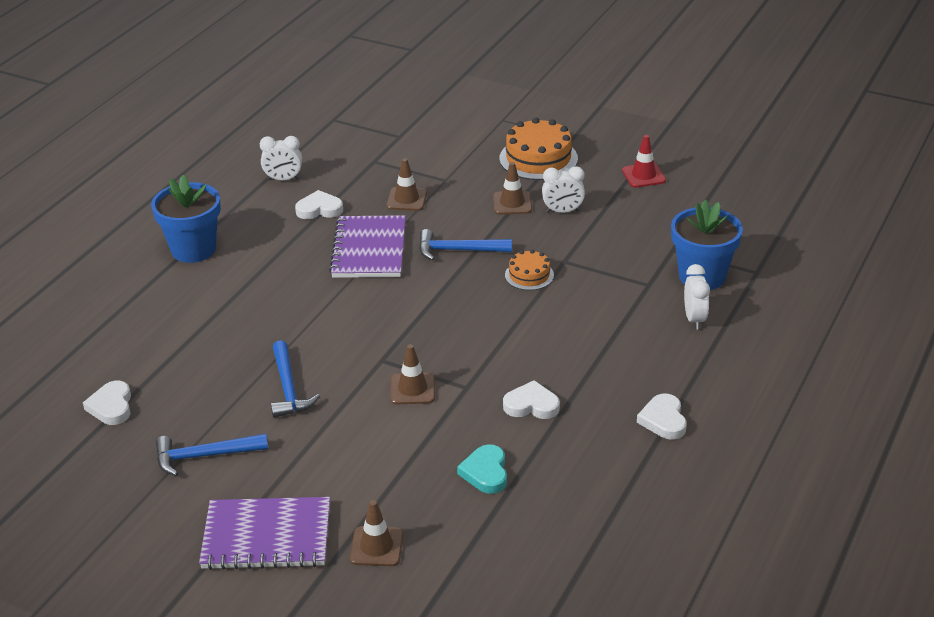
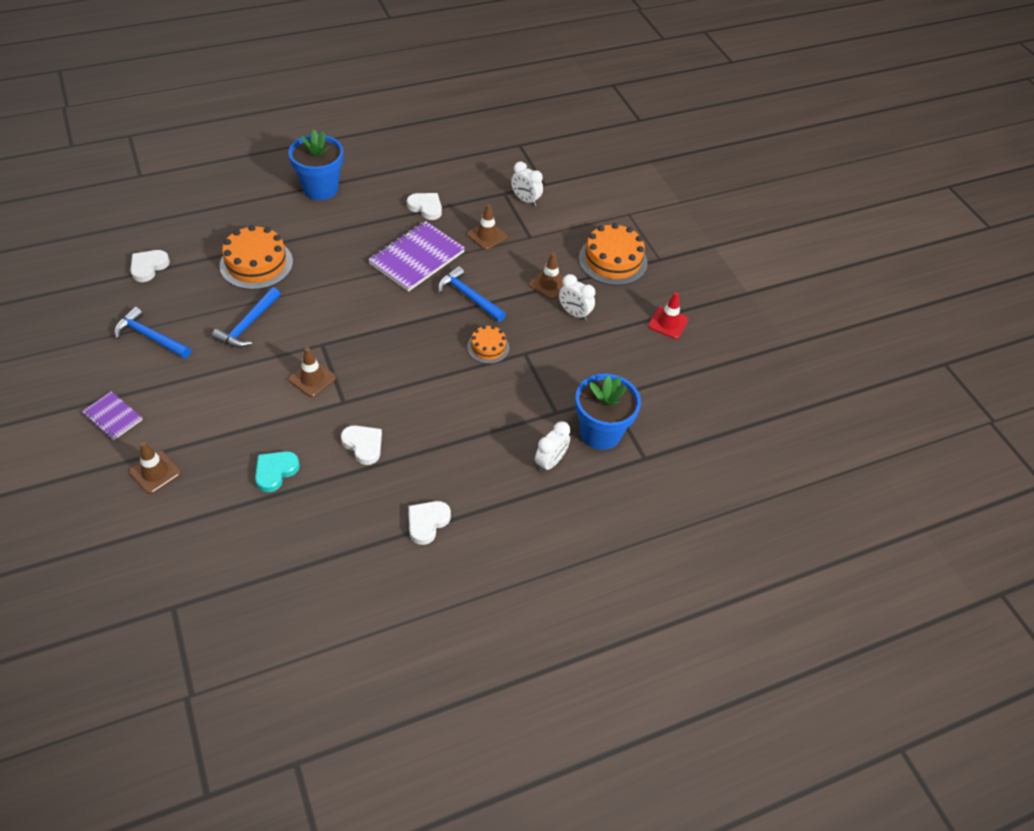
camera: 35 degrees right, 15 degrees up
purple notebook [199,497,330,570] -> purple notebook [82,391,143,440], size x0.53
white clock [260,136,302,180] -> white clock moved to [511,162,543,206]
none -> orange cake [220,225,293,290]

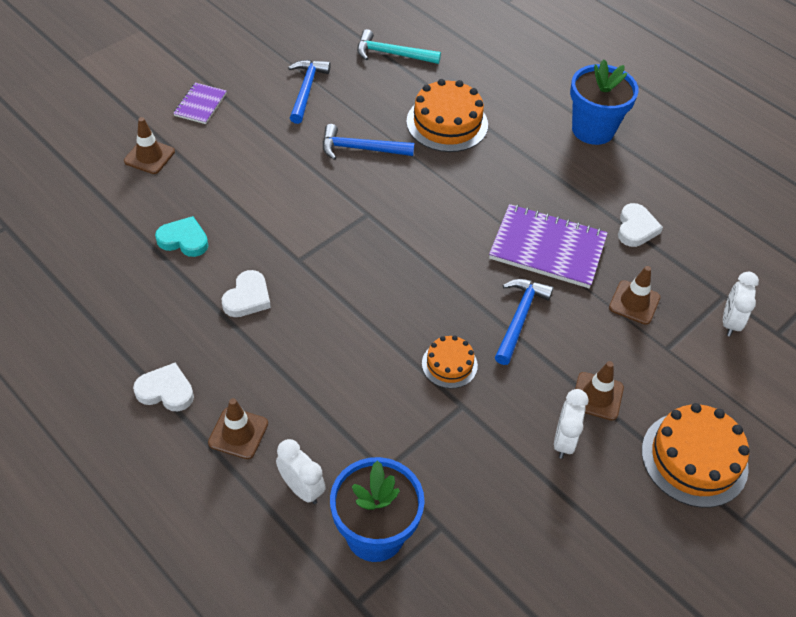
camera: 70 degrees right, 0 degrees up
white heart [130,250,170,282] -> turquoise hammer [357,29,441,64]
brown traffic cone [289,347,336,397] -> brown traffic cone moved to [208,398,268,459]
white clock [535,421,570,473] -> white clock turned 150 degrees counterclockwise [276,439,326,504]
red traffic cone [648,292,689,339] -> none

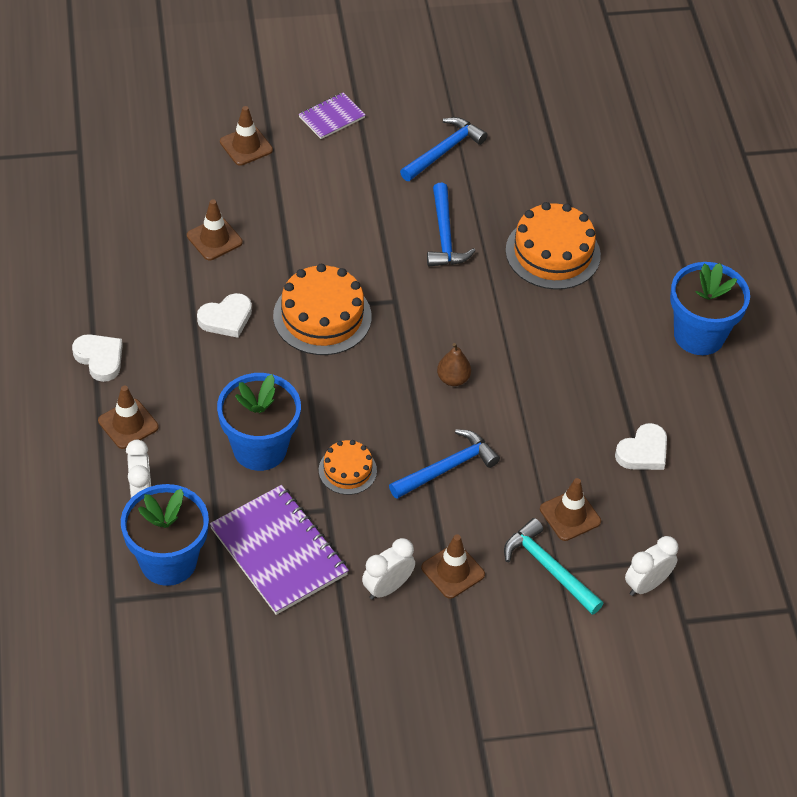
camera: 35 degrees right, 0 degrees up
turquoise heart [155,216,208,257] -> brown traffic cone [187,199,243,260]
blue hammer [323,124,414,160] -> blue hammer turned 135 degrees counterclockwise [427,183,475,266]
turquoise hammer [357,29,441,64] -> turquoise hammer moved to [504,518,604,615]
purple notebook [489,204,608,288] -> purple notebook moved to [210,485,349,615]
orange cake [642,403,749,508] -> orange cake moved to [273,264,372,355]
none -> blue flower pot [217,373,301,471]
none -> brown pear [437,343,471,386]

